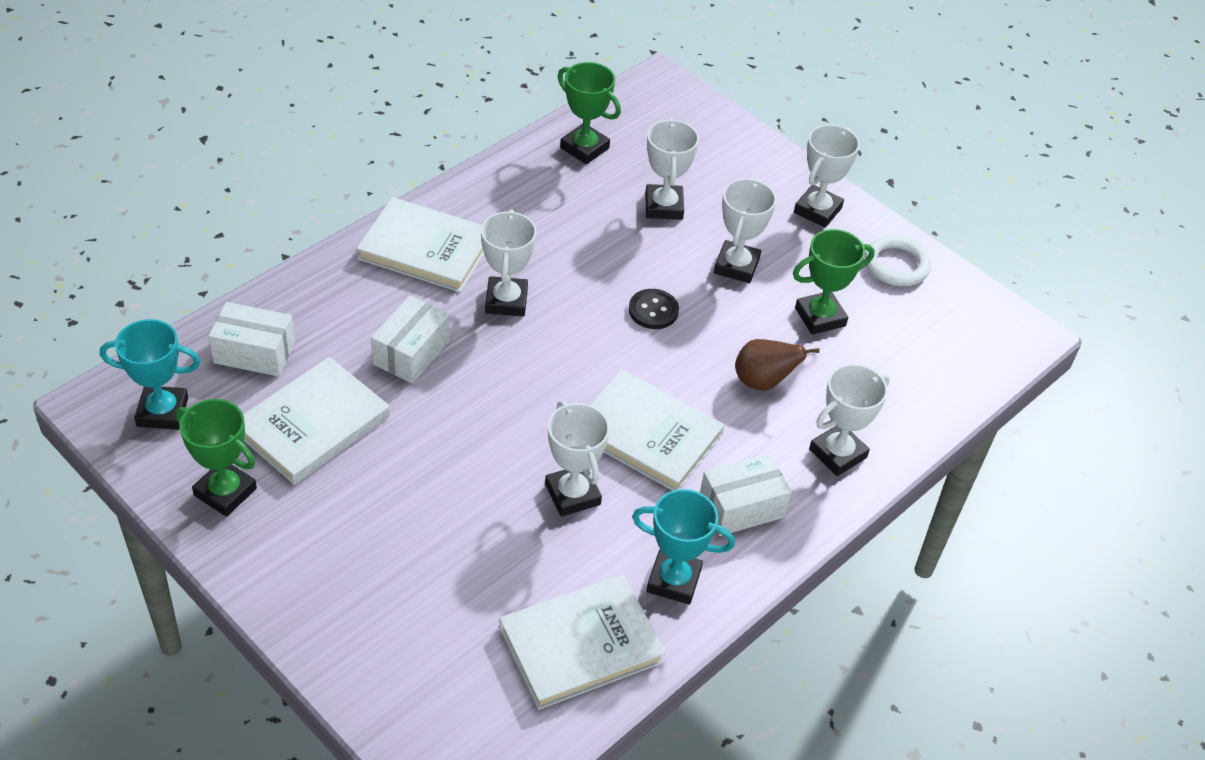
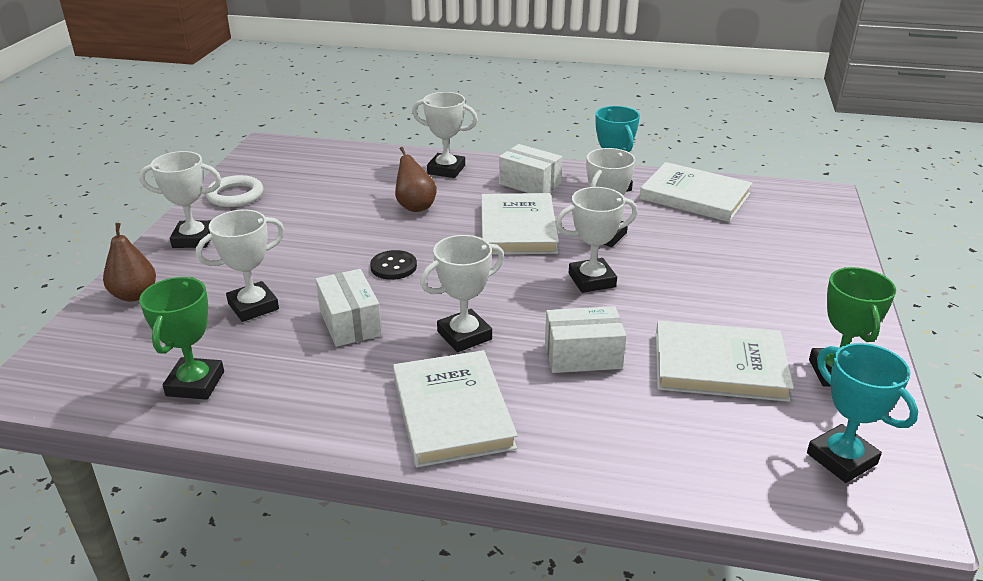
camera: 120 degrees left, 15 degrees down
white box [208,302,295,377] -> white box moved to [315,269,382,347]
white trophy [714,178,777,283] -> white trophy moved to [556,187,638,293]
green trophy [793,229,875,335] -> none
none -> brown pear [103,223,156,302]

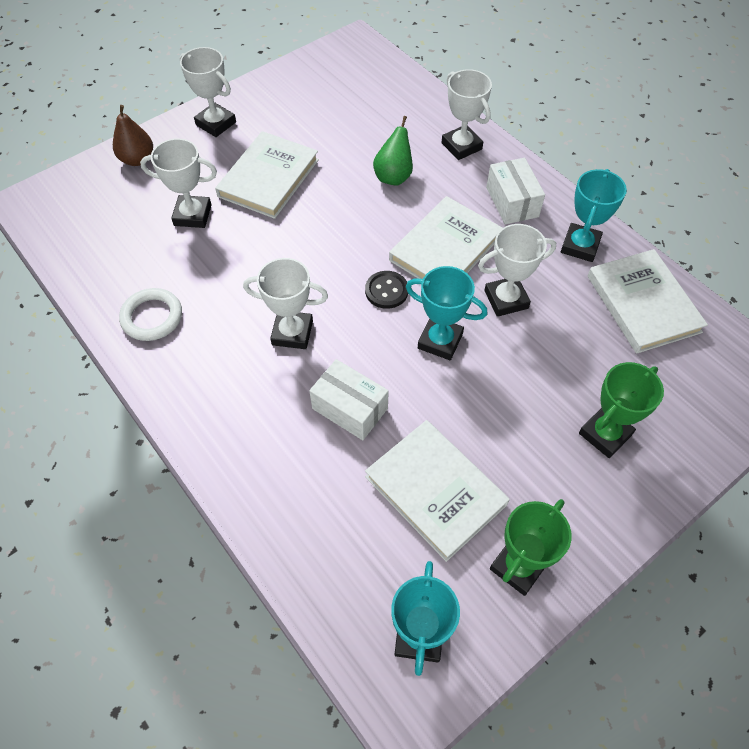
camera: 40 degrees right, 25 degrees up
green trophy [139,277,224,400] -> green trophy moved to [579,362,664,458]
white ring [206,175,263,207] -> white ring moved to [119,288,182,341]
white box [315,269,382,347] -> none
black button [370,250,417,280] -> black button moved to [365,271,408,309]
white book [393,350,518,467] -> white book moved to [215,131,319,219]
brown pear [395,147,437,212] -> green pear [373,116,413,186]
white trophy [556,187,638,293] -> turquoise trophy [406,266,487,360]

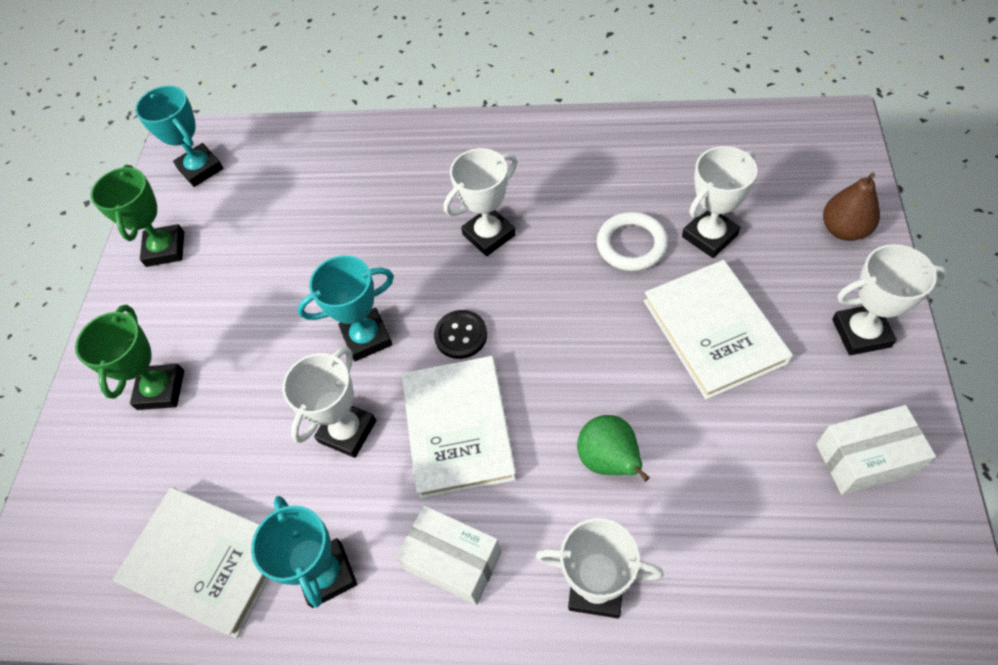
camera: 140 degrees right, 0 degrees up
white ring [119,288,182,341] -> white ring moved to [597,212,668,271]
white box [309,359,389,440] -> white box moved to [816,405,936,495]
white book [365,420,510,562] -> none

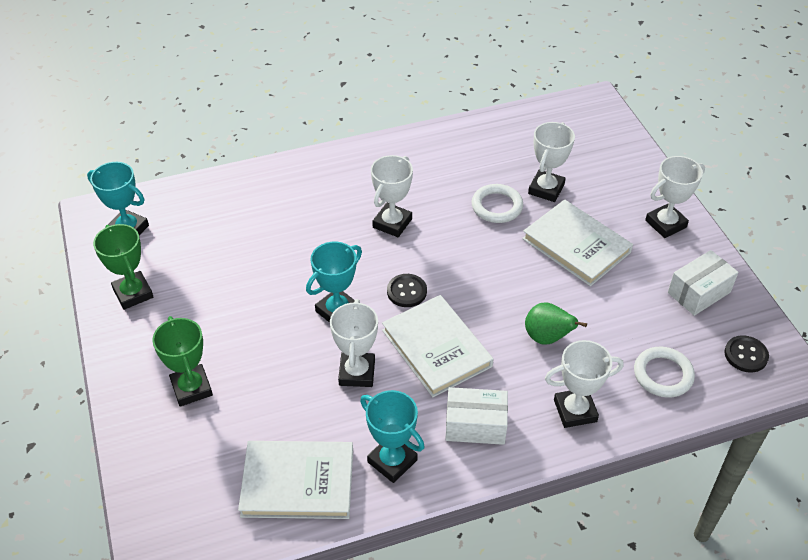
camera: 30 degrees left, 10 degrees down
brown pear [823,173,880,241] -> none
none -> white ring [634,347,695,398]
none -> black button [724,335,769,373]

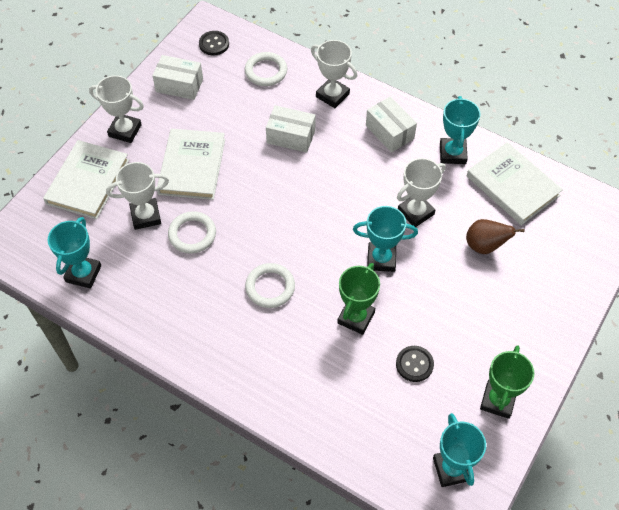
camera: 130 degrees left, 10 degrees up
green trophy [152,316,213,407] -> green trophy moved to [337,263,380,335]
white trophy [371,155,413,237] -> white ring [245,263,295,308]
white book [382,295,494,397] -> white book moved to [43,140,129,219]
black button [387,274,427,307] -> black button moved to [396,346,434,382]
green pear [525,303,587,345] -> white box [266,105,315,153]
none -> turquoise trophy [47,217,101,288]
none -> brown pear [466,219,525,254]

